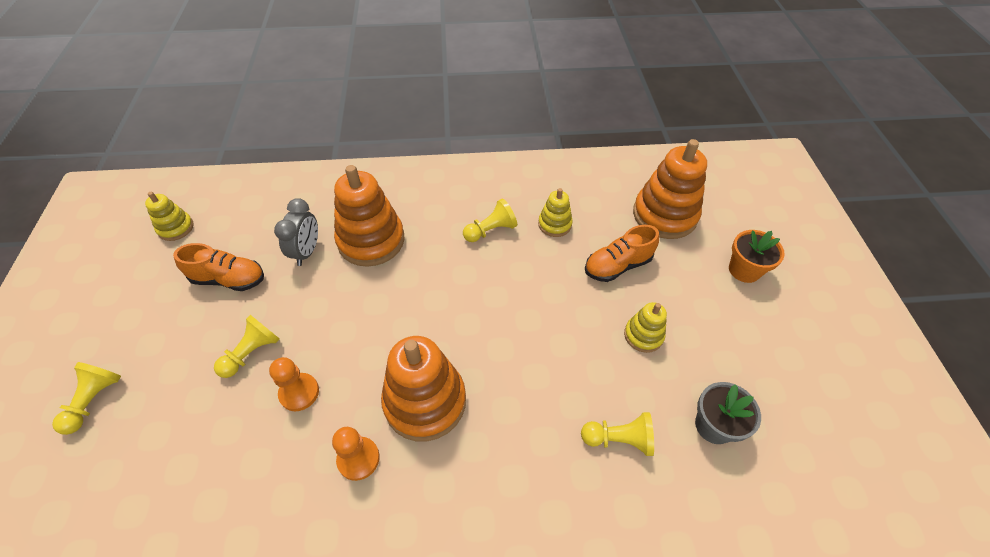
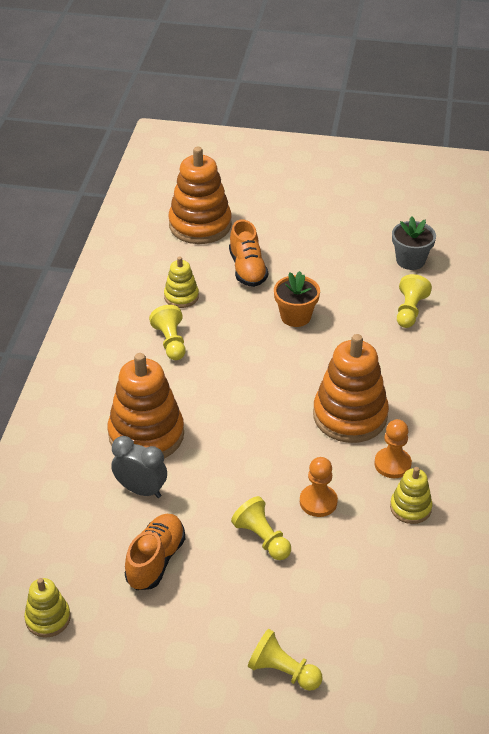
camera: 75 degrees left, 10 degrees down
yellow stacking toy [624,302,667,353] -> yellow stacking toy moved to [390,467,433,524]
orange flower pot [729,230,785,283] -> orange flower pot moved to [274,271,320,327]

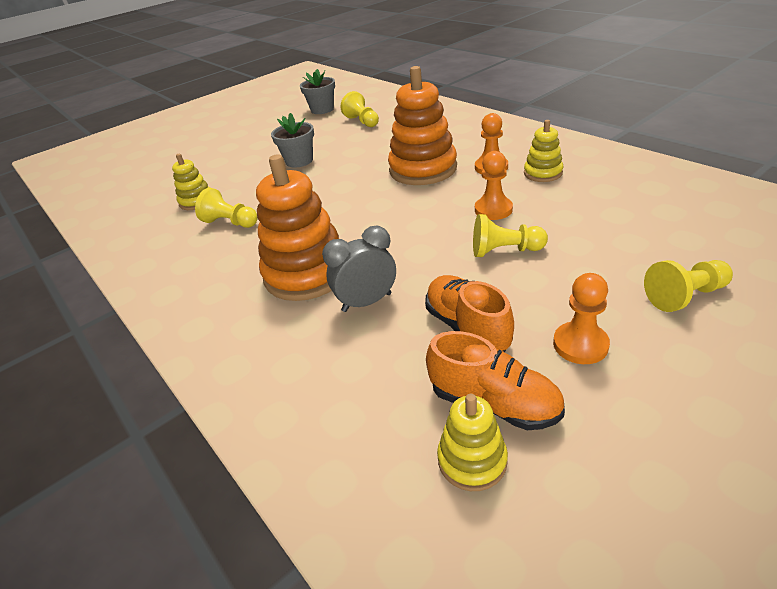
camera: 45 degrees left, 5 degrees down
orange stacking toy [168,147,232,244] -> none
orange shoe [229,220,268,287] -> orange shoe moved to [426,331,565,430]
orange flower pot [274,271,320,327] -> grey flower pot [271,113,314,168]
none -> orange pawn [553,273,610,364]

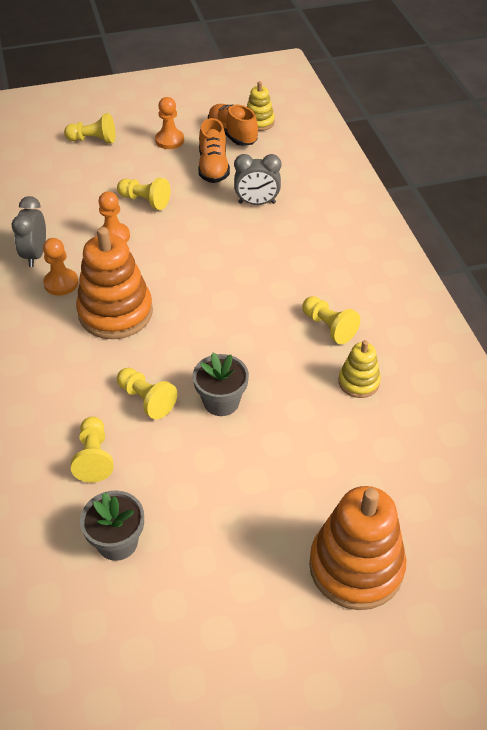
camera: 160 degrees left, 10 degrees up
orange stacking toy [256,154,339,301] -> orange stacking toy moved to [309,486,406,610]
yellow stacking toy [524,120,563,182] -> grey clock [12,196,46,267]
none -> yellow pawn [117,368,177,419]

